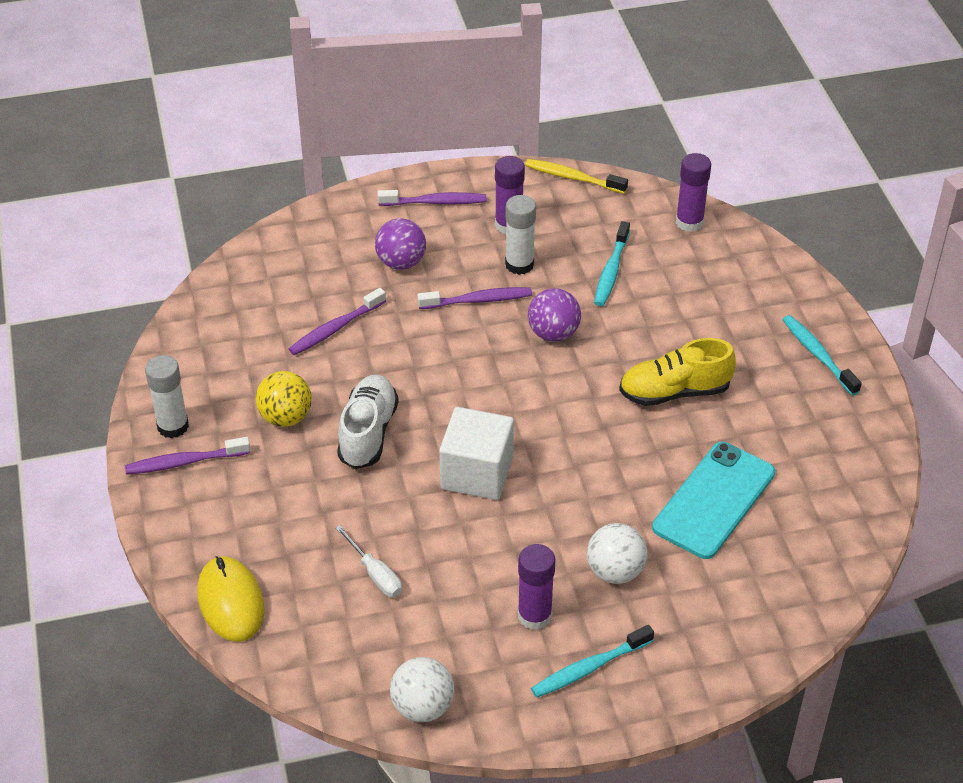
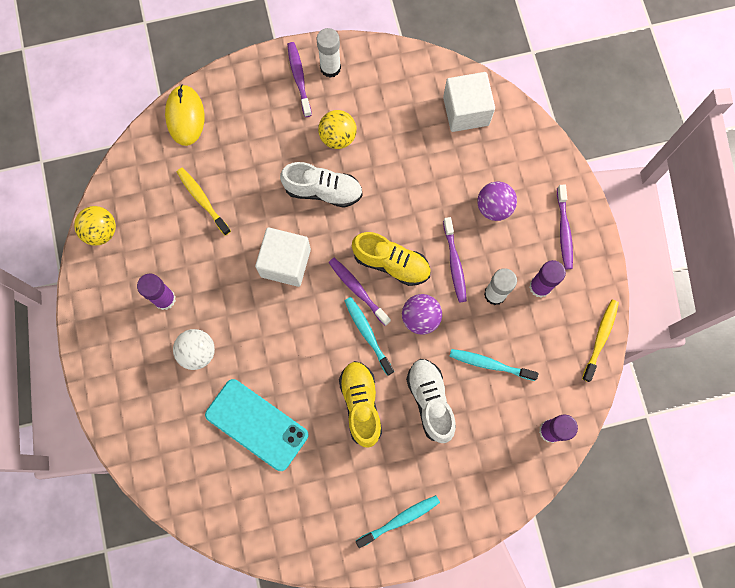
camera: 90 degrees right, 30 degrees up
yellow mouse [197,556,264,642] -> yellow mouse turned 75 degrees counterclockwise [165,85,205,146]
purple toothbrush [289,288,386,355] -> purple toothbrush moved to [328,258,391,326]
white screwdriver [335,525,402,597] -> yellow toothbrush [177,168,231,236]
white ball [390,657,454,722] -> yellow ball [74,206,116,246]
turquoise toothbrush [531,625,654,698] -> turquoise toothbrush moved to [345,297,394,376]
none -> yellow shoe [352,232,431,286]
none -> white shoe [406,359,456,443]
none -> white cube [443,72,495,132]

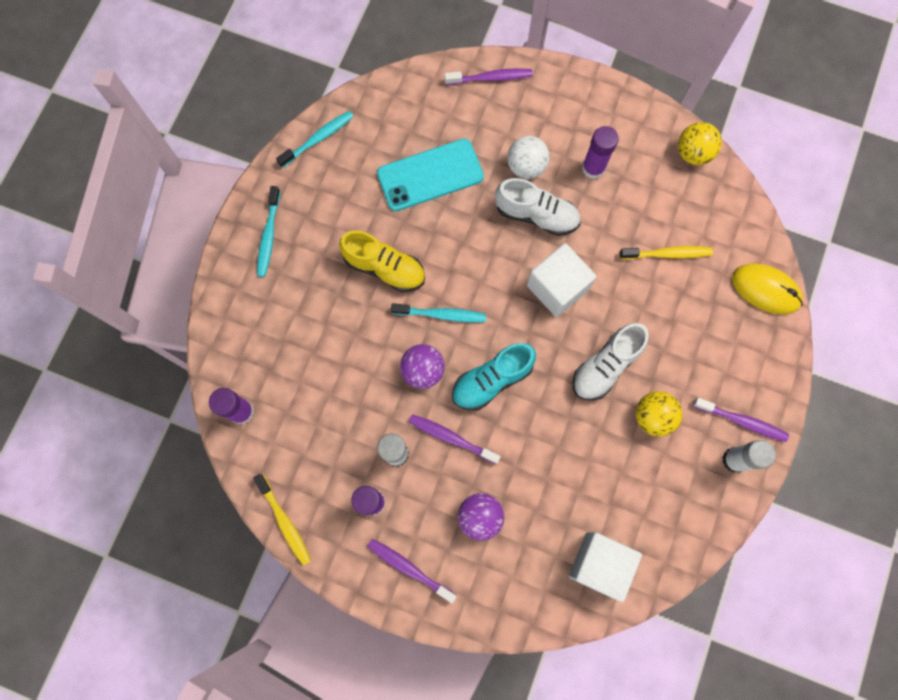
camera: 125 degrees right, 0 degrees up
purple toothbrush [328,258,391,326] -> purple toothbrush moved to [445,68,533,85]
yellow shoe [352,232,431,286] -> turquoise shoe [452,343,536,410]
white shoe [406,359,456,443] -> white shoe moved to [495,178,580,236]
turquoise toothbrush [449,349,539,381] -> turquoise toothbrush moved to [276,111,354,168]

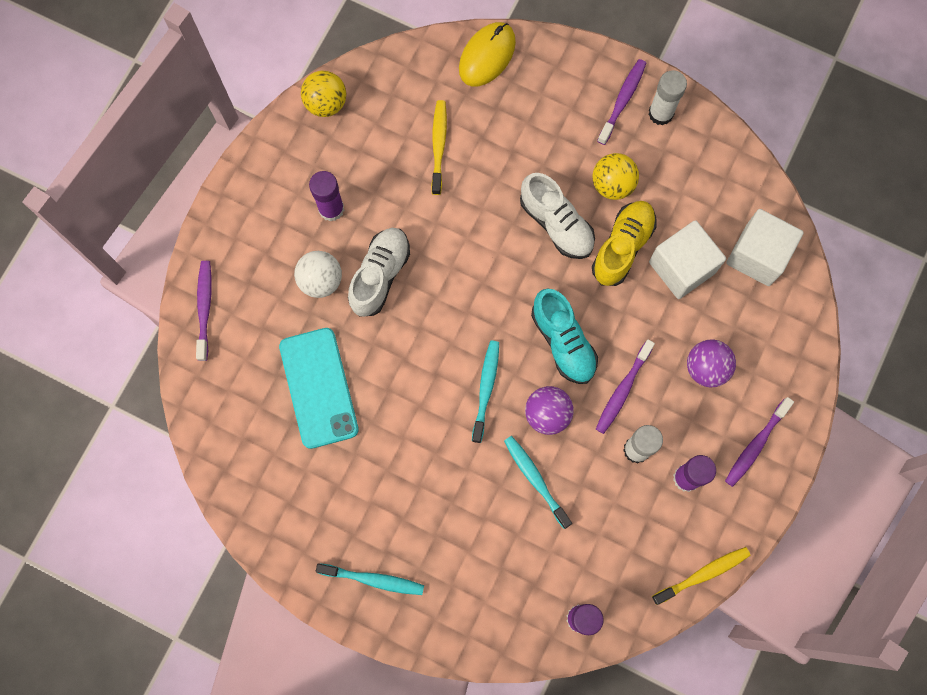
camera: 85 degrees left, 0 degrees up
turquoise toothbrush [276,111,354,168] -> turquoise toothbrush moved to [504,436,572,529]
yellow shoe [339,230,425,292] -> yellow shoe moved to [592,201,656,286]
white cube [527,243,597,317] -> white cube moved to [649,220,726,299]

